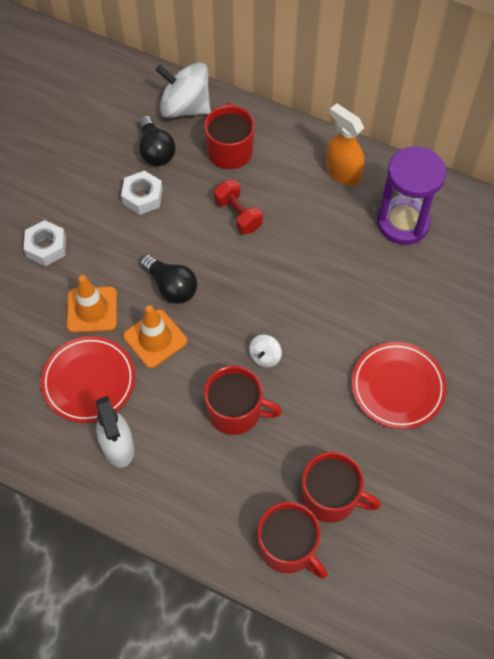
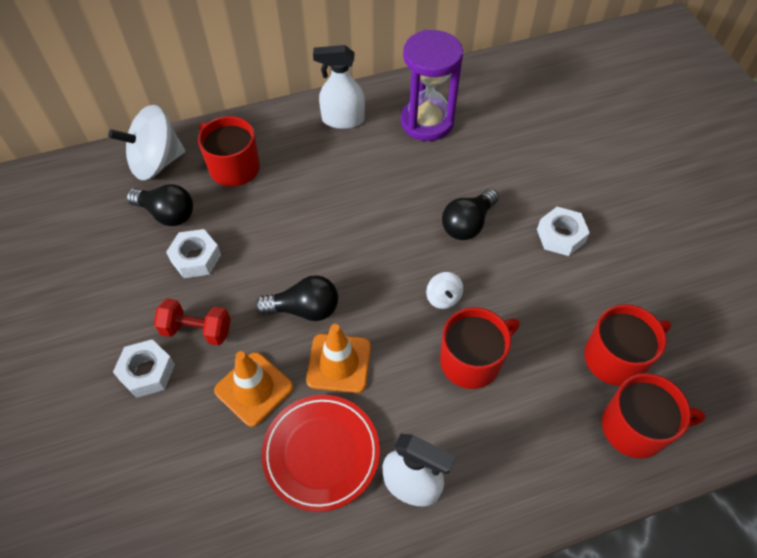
camera: 45 degrees left, 5 degrees down
red dumbbell [214,180,263,234] -> red dumbbell moved to [154,298,231,345]
orange spray bottle [326,103,365,186] -> white spray bottle [313,45,365,129]
red plate [352,342,446,429] -> white nut [537,207,590,256]
none -> black light bulb [442,189,499,240]

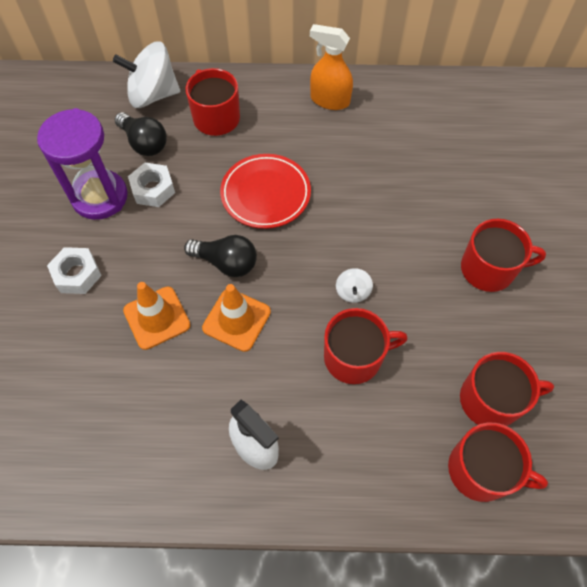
camera: 20 degrees right, 5 degrees up
red dumbbell [154,298,231,345] -> none
red plate [261,395,380,512] -> red plate moved to [220,154,311,229]
white spray bottle [313,45,365,129] -> orange spray bottle [310,24,353,110]
purple hourglass [401,30,463,141] -> purple hourglass moved to [37,108,128,220]
black light bulb [442,189,499,240] -> none
white nut [537,207,590,256] -> red mug [461,219,546,292]

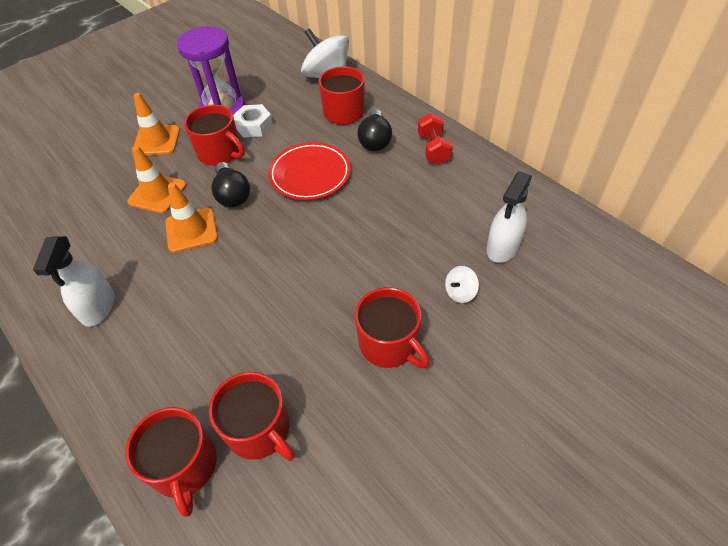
camera: 50 degrees right, 10 degrees down
white nut [47,247,102,294] -> orange traffic cone [132,93,180,155]
black light bulb [115,112,167,156] -> black light bulb moved to [358,109,392,151]
orange spray bottle [310,24,353,110] -> red dumbbell [418,113,453,164]
red mug [324,308,408,384] -> red mug moved to [184,105,245,166]
white spinning top [336,268,373,303] -> white spinning top moved to [445,266,479,303]
none -> white spray bottle [486,171,532,263]

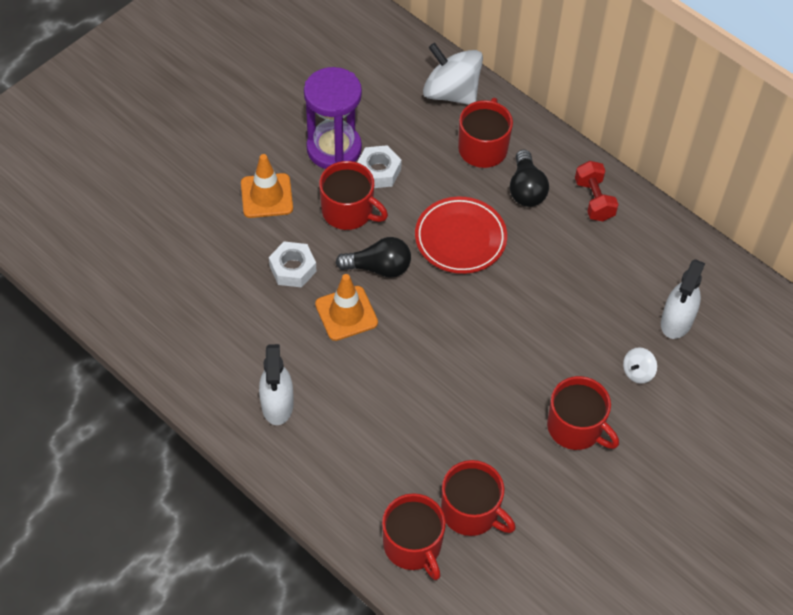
camera: 10 degrees left, 5 degrees up
orange traffic cone [127,146,186,213] -> white nut [269,242,317,288]
black light bulb [211,162,250,207] -> black light bulb turned 60 degrees counterclockwise [335,237,411,278]

